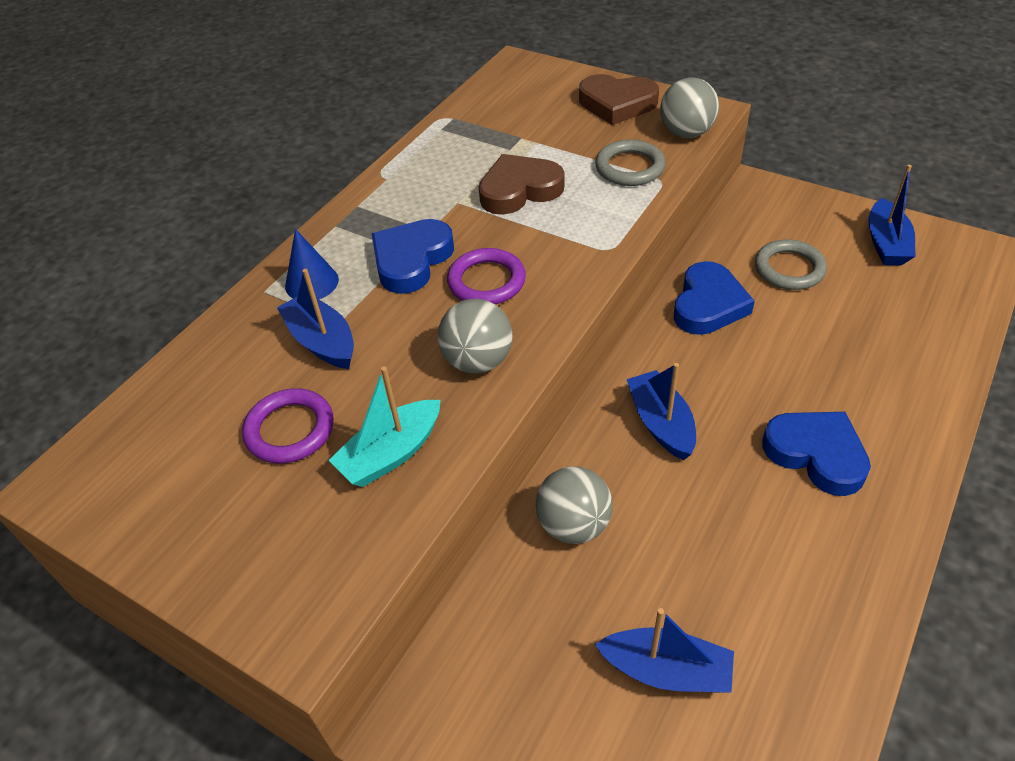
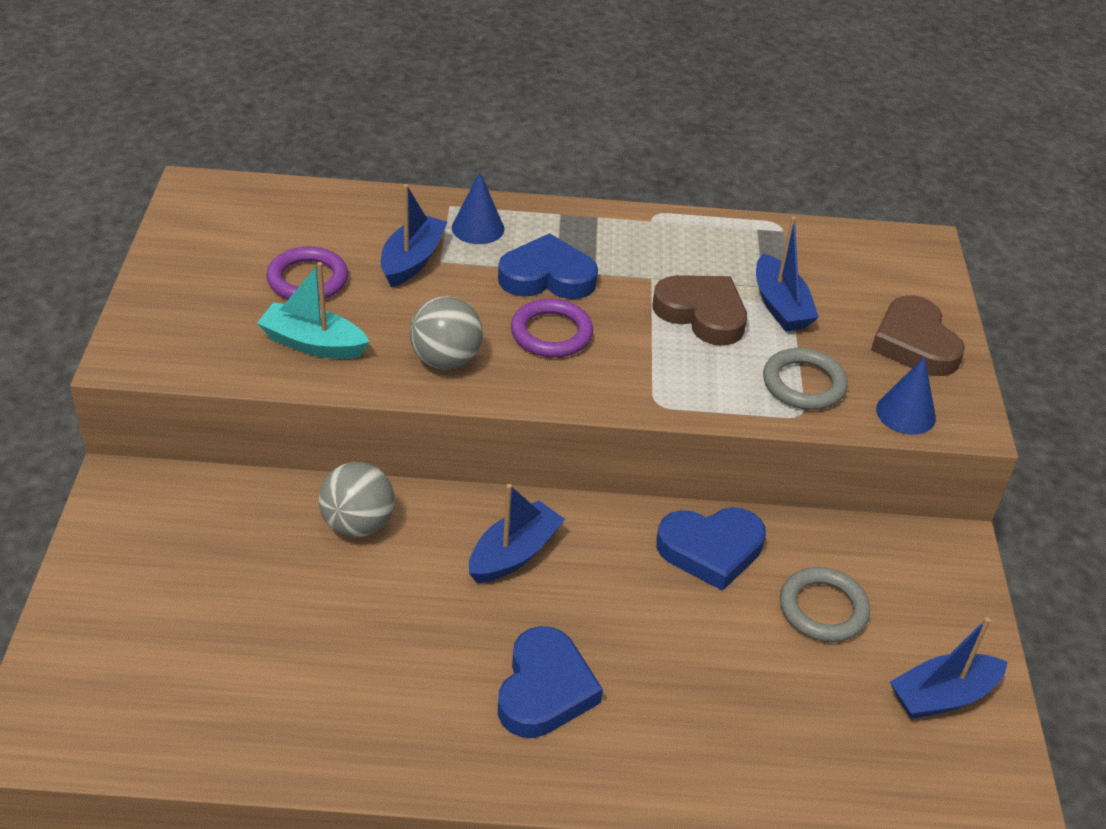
camera: 55 degrees right, 5 degrees down
blue boat [595,608,734,692] -> blue boat moved to [756,216,819,331]
grey ball [660,77,719,138] -> blue cone [876,357,936,435]

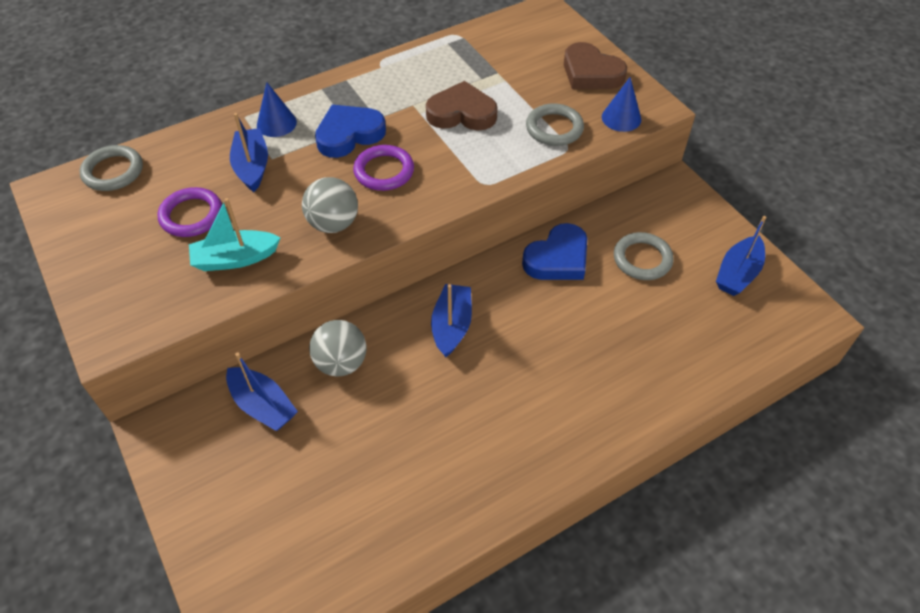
camera: 30 degrees left, 10 degrees up
blue heart [498,626,603,738] -> none
blue boat [756,216,819,331] -> blue boat moved to [226,352,298,431]
none -> grey ring [79,145,143,191]

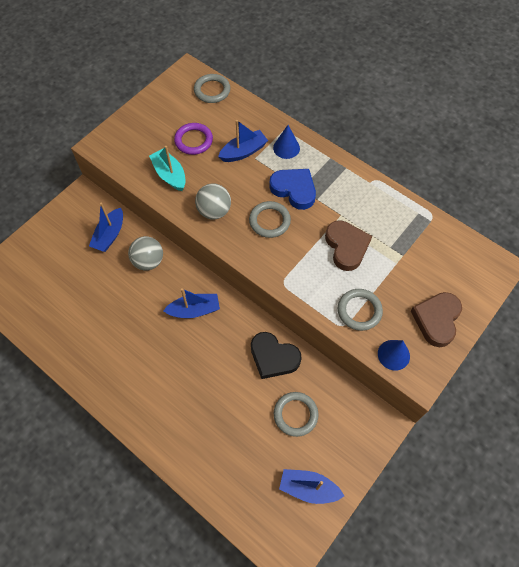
camera: 70 degrees right, 10 degrees up
purple ring [353,145,414,191] -> grey ring [249,201,291,238]
blue heart [522,223,587,280] -> black heart [251,332,302,379]

